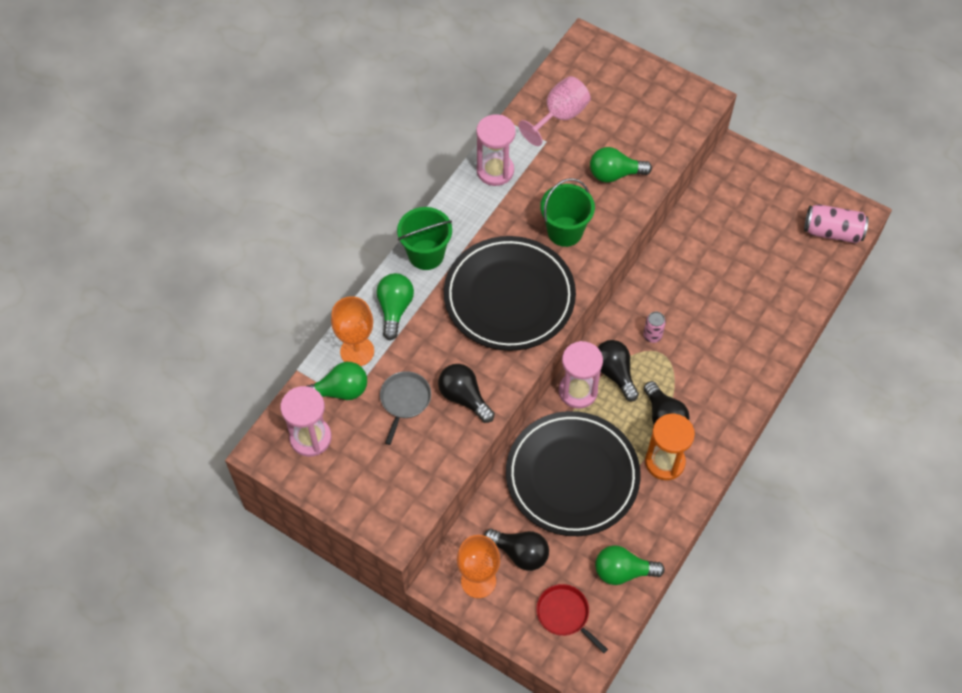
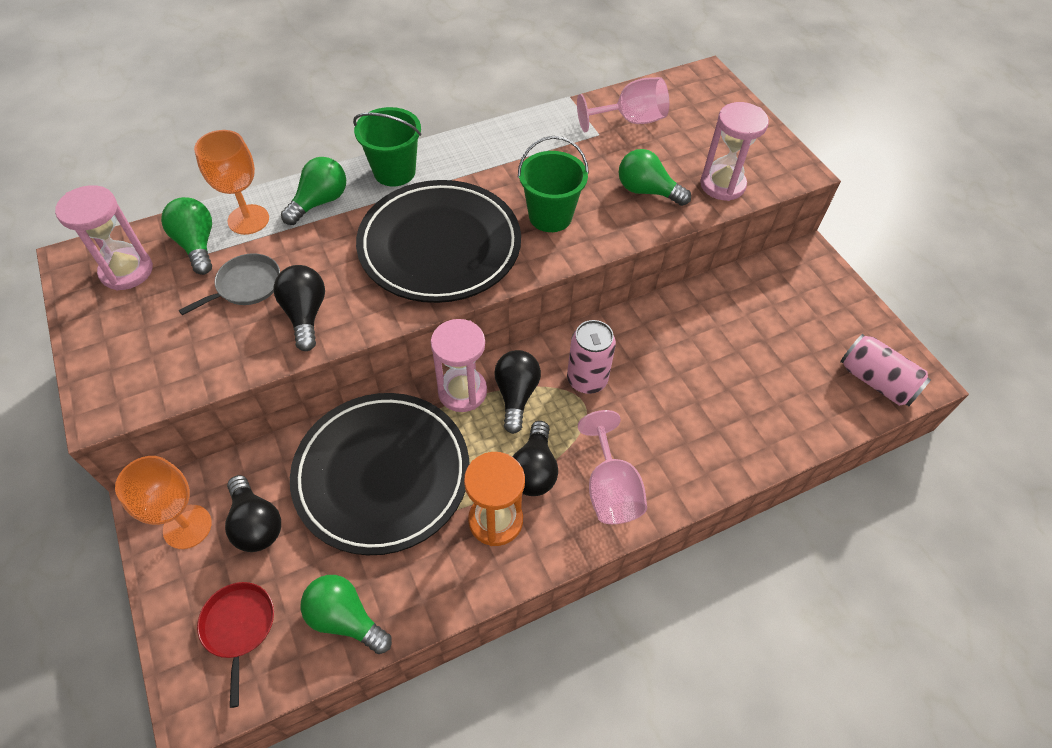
camera: 30 degrees right, 5 degrees down
green light bulb [307,362,367,400] -> green light bulb turned 135 degrees counterclockwise [161,197,212,275]
pink hourglass [476,114,516,186] -> pink hourglass moved to [700,102,769,201]
pink can [643,312,666,343] -> pink can [567,320,616,394], size x1.70
none -> pink goblet [578,410,647,524]

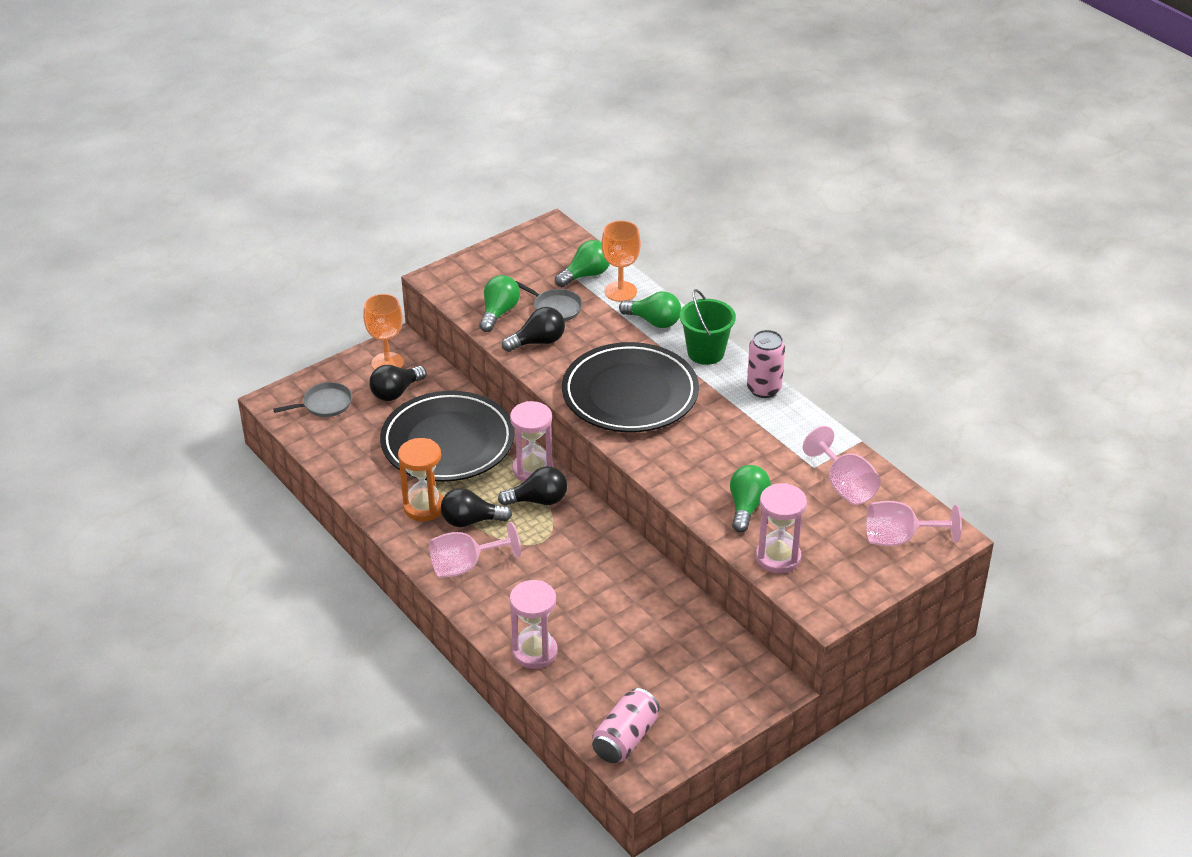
camera: 80 degrees right, 15 degrees down
pink hourglass [55,185,153,290] -> pink hourglass moved to [510,580,558,669]
red pan [197,582,274,708] -> grey pan [273,382,352,417]
green light bulb [301,575,392,654] -> green light bulb moved to [479,275,520,332]
green bucket [518,136,589,232] -> none
pink can [567,320,616,394] -> pink can moved to [747,330,785,398]
none -> pink goblet [866,501,962,546]

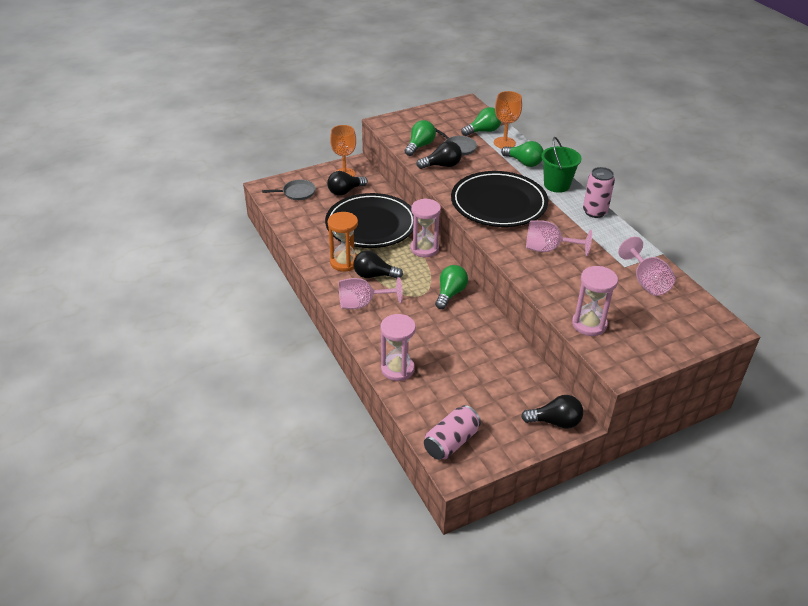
camera: 10 degrees right, 0 degrees up
black light bulb [498,466,567,506] -> black light bulb moved to [521,395,583,429]
green light bulb [730,465,771,533] -> green light bulb moved to [435,265,468,309]
pink goblet [866,501,962,546] -> pink goblet moved to [526,220,592,256]

